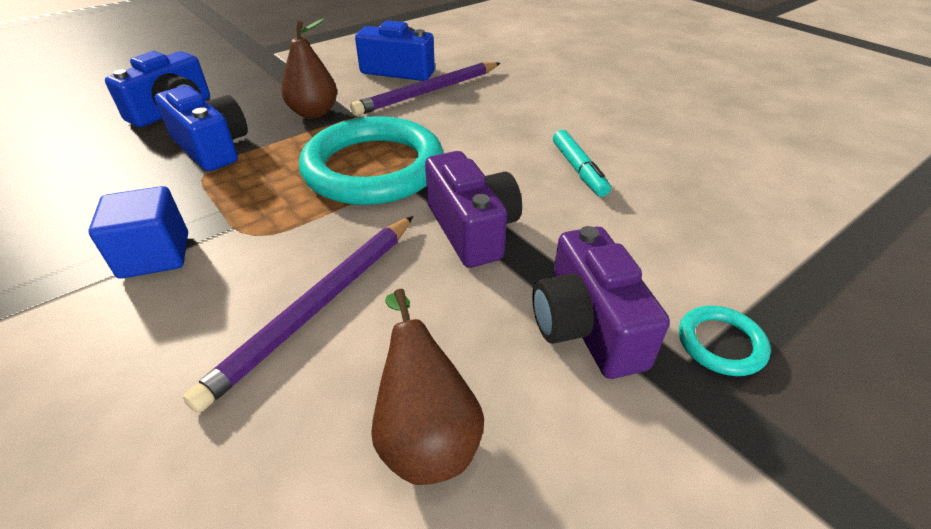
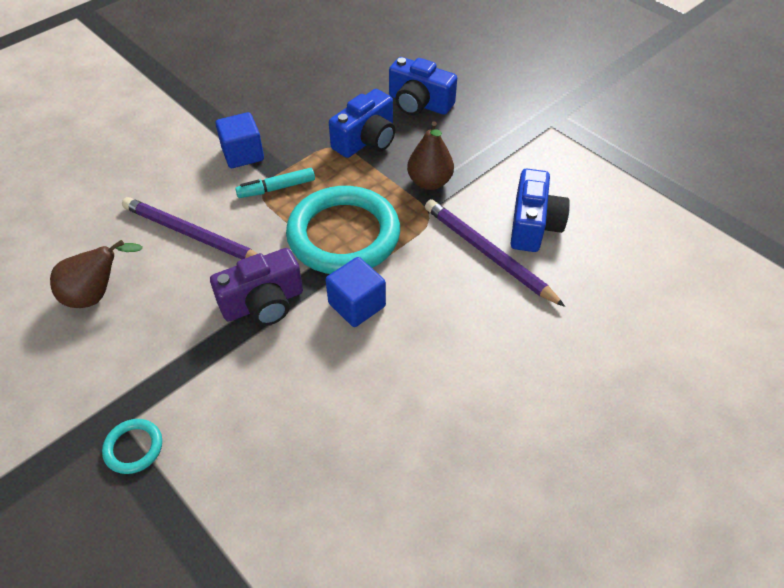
camera: 85 degrees right, 10 degrees up
purple camera [532,226,670,379] -> none
turquoise marker [553,130,611,197] -> turquoise marker moved to [235,168,315,198]
none -> blue cube [326,257,386,327]

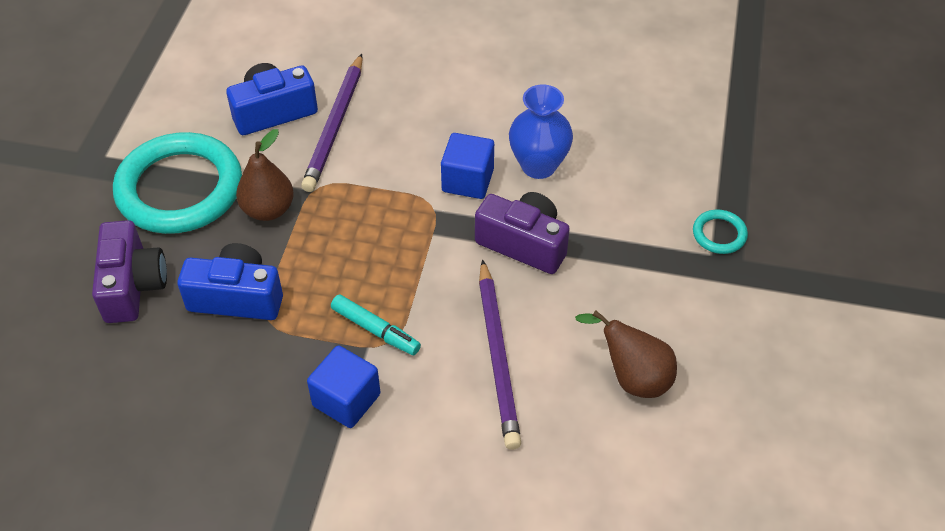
camera: 125 degrees left, 0 degrees up
turquoise ring [286,186,400,274] -> turquoise ring moved to [113,132,242,234]
blue camera [389,57,457,116] -> purple camera [92,220,167,323]
none -> blue vase [509,84,573,179]

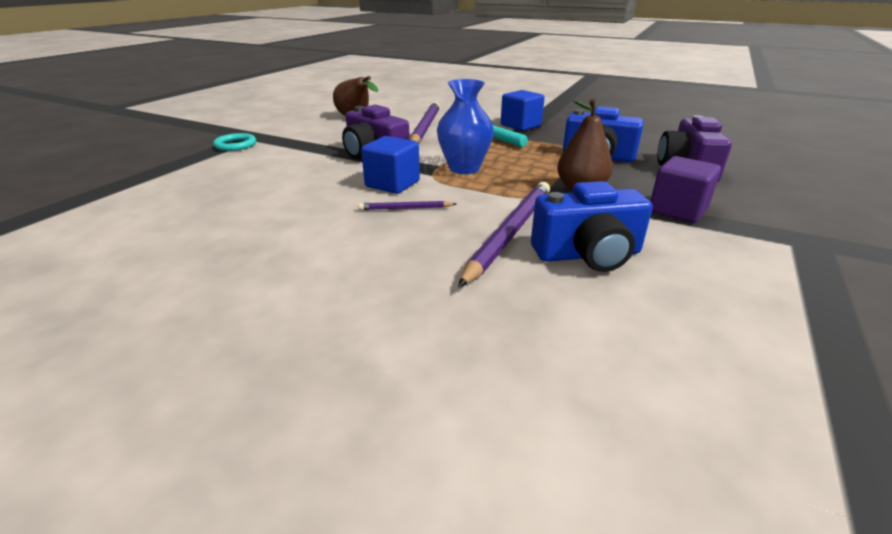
camera: 165 degrees left, 20 degrees down
turquoise ring [113,132,242,234] -> purple cube [650,156,721,223]
blue vase [509,84,573,179] -> blue vase moved to [437,79,494,174]
none -> purple pencil [358,201,456,210]

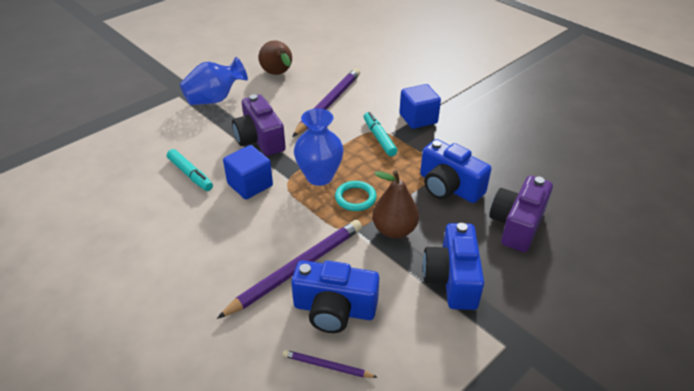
camera: 20 degrees right, 10 degrees up
turquoise ring [213,133,256,151] -> turquoise ring moved to [335,181,377,211]
purple pencil [358,201,456,210] -> purple pencil moved to [283,350,378,378]
purple cube [650,156,721,223] -> blue camera [422,223,484,310]
none -> turquoise marker [167,149,213,191]
none -> blue vase [180,57,248,105]

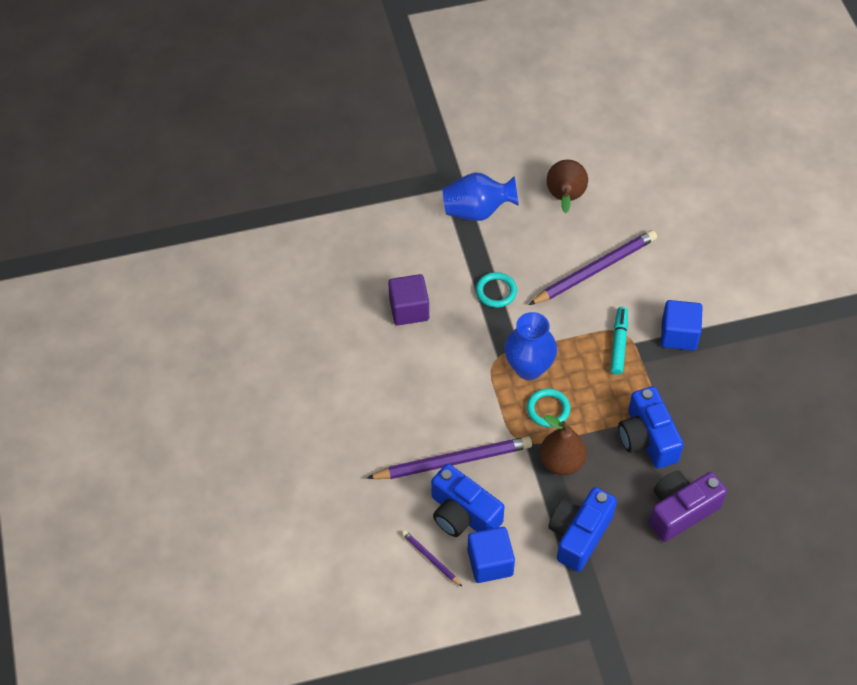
camera: 30 degrees right, 15 degrees up
turquoise marker [167,149,213,191] -> purple cube [388,274,429,325]
blue cube [223,145,273,199] -> blue cube moved to [468,527,515,583]
purple camera [232,94,286,156] -> turquoise ring [476,272,517,308]

